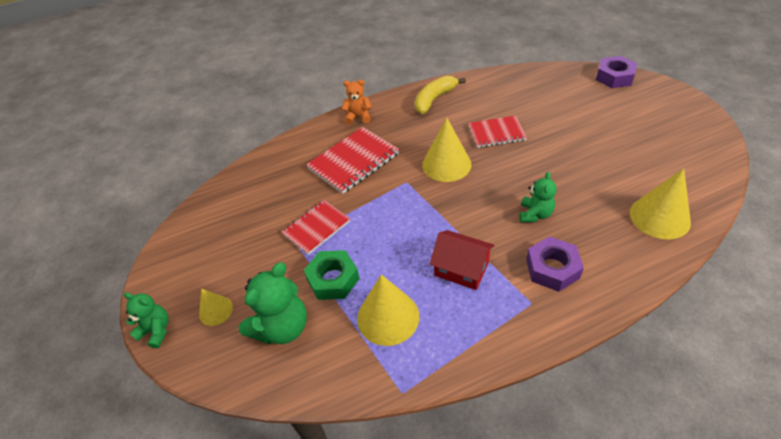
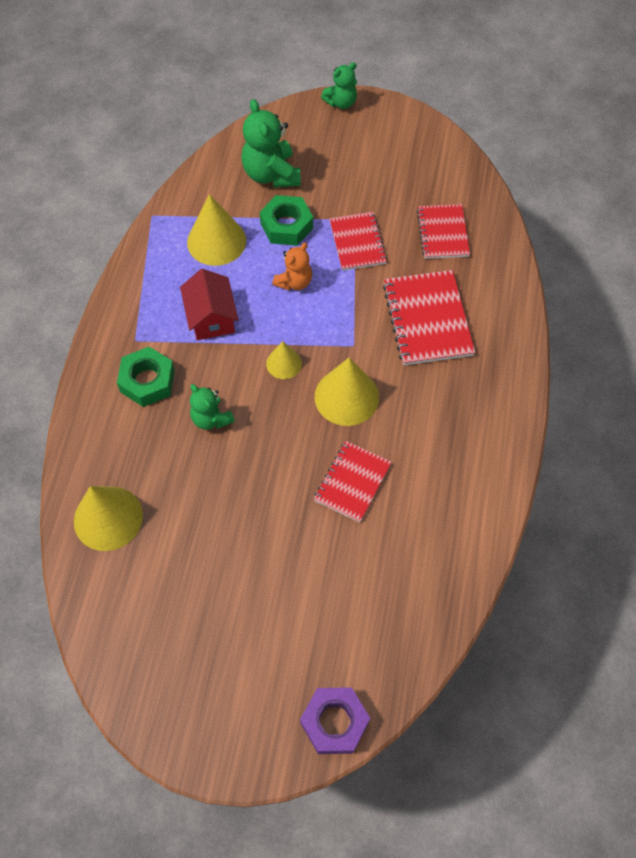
camera: 120 degrees right, 15 degrees up
yellow cone [199,289,233,326] -> yellow cone moved to [266,341,302,379]
orange teddy bear [342,80,372,124] -> orange teddy bear moved to [272,243,312,290]
yellow banana [415,76,466,114] -> none
red house [430,230,495,290] -> red house turned 75 degrees counterclockwise [180,269,239,340]
purple nut [526,236,584,292] -> green nut [117,347,175,407]
none -> red notebook [417,204,470,259]

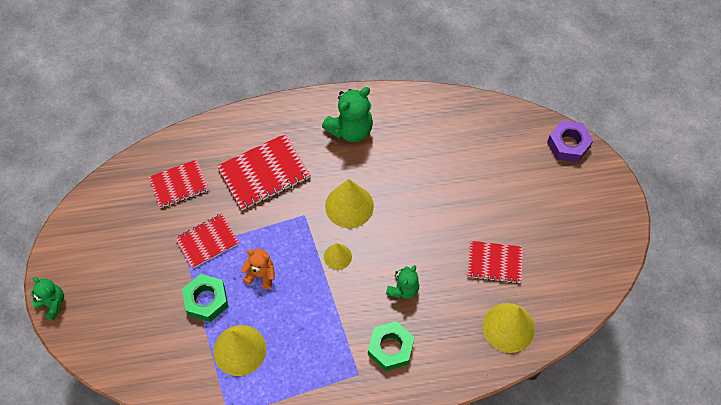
camera: 110 degrees left, 0 degrees up
red house [180,269,239,340] -> none
green teddy bear [241,99,301,187] -> green teddy bear moved to [322,87,373,142]
red notebook [314,441,392,522] -> red notebook moved to [468,241,523,284]

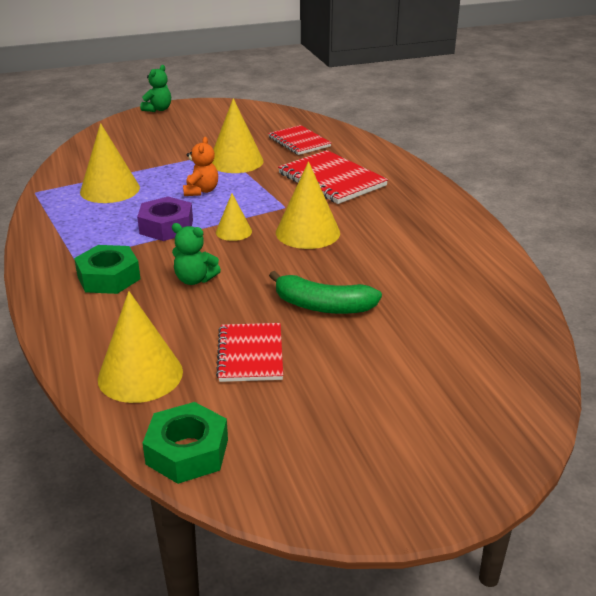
camera: 80 degrees right, 30 degrees down
red notebook [175,214,239,269] -> yellow cone [212,98,263,173]
green nut [182,274,228,322] -> green nut moved to [142,402,228,484]
green teddy bear [322,87,373,142] -> none
purple nut [547,120,593,162] -> purple nut moved to [137,197,193,241]
none -> green banana [269,271,382,314]

